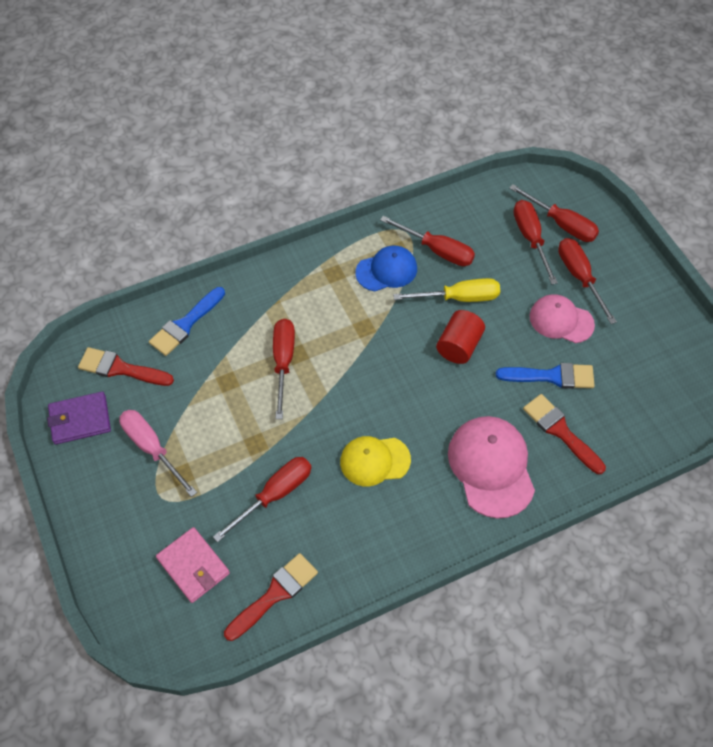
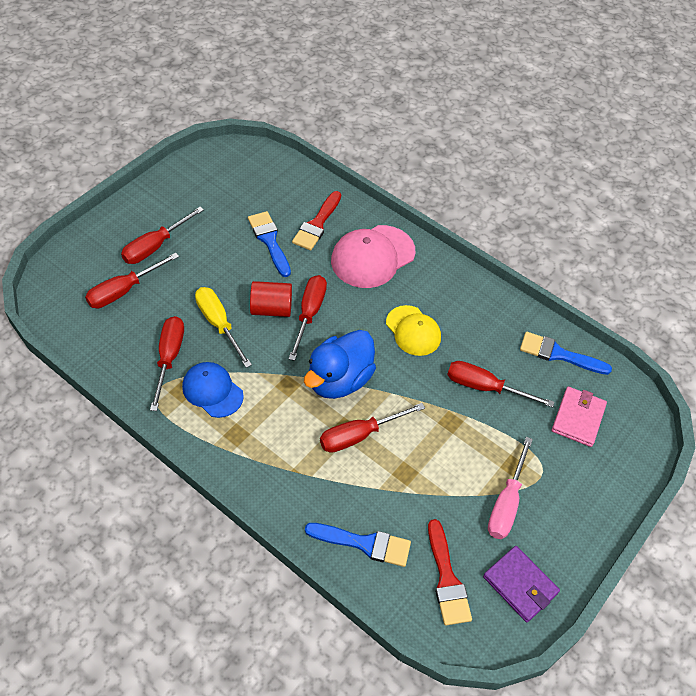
camera: 120 degrees left, 5 degrees down
red brush [224,553,318,641] -> blue brush [520,332,612,375]
red screwdriver [510,184,599,242] -> red screwdriver moved to [288,275,327,361]
pink cap [530,294,595,343] -> none
none -> blue duck [304,330,376,399]

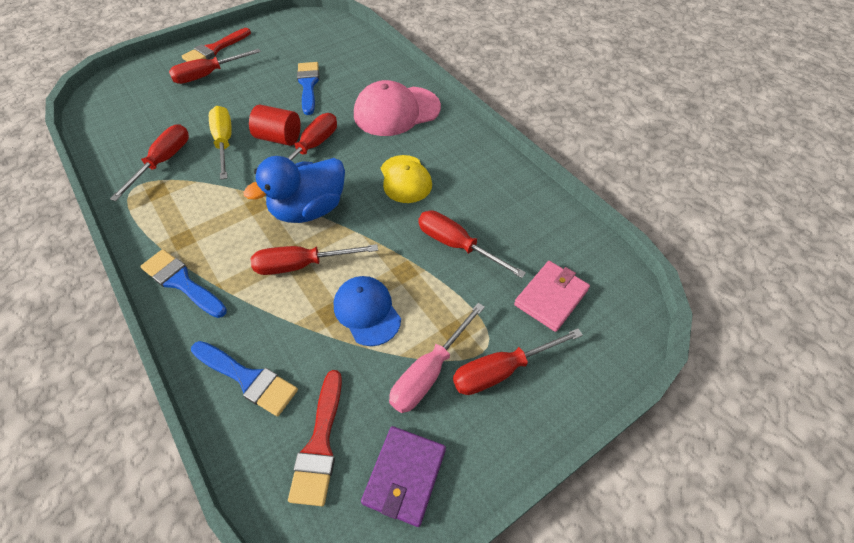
camera: 20 degrees right, 0 degrees up
red screwdriver [85,253,179,308] -> red screwdriver moved to [453,328,583,395]
blue cap [182,362,244,418] -> blue cap moved to [334,276,401,346]
red brush [292,191,341,250] -> red brush moved to [182,28,251,62]
purple wallet [483,546,560,622] -> purple wallet turned 45 degrees clockwise [361,426,446,527]
blue brush [520,332,612,375] -> blue brush moved to [140,249,227,318]

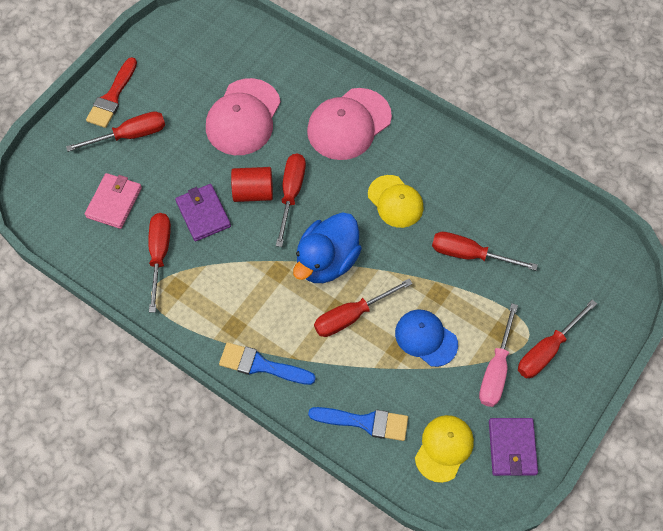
camera: 20 degrees left, 10 degrees up
red screwdriver [169,49,261,84] -> red screwdriver turned 150 degrees counterclockwise [66,111,165,152]
yellow screwdriver [209,106,232,180] -> purple wallet [175,184,231,242]
red brush [288,370,342,506] -> yellow cap [415,415,474,483]
blue brush [297,62,319,115] -> pink cap [206,78,281,155]
pink wallet [514,261,590,332] -> pink wallet moved to [85,173,142,229]

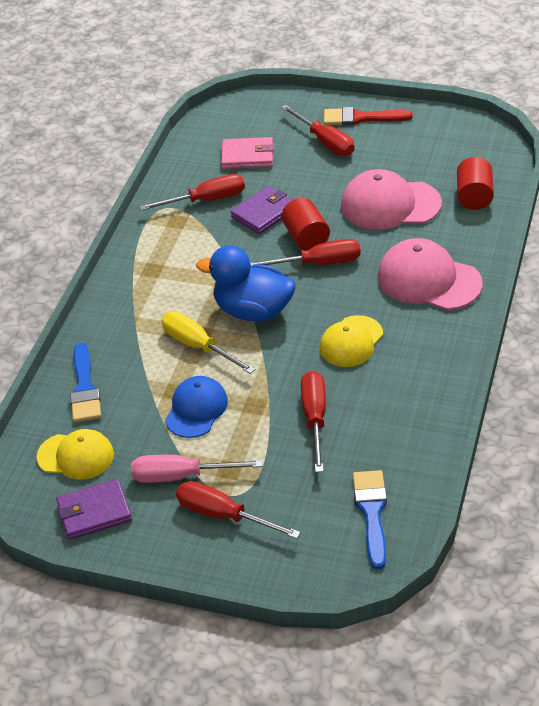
camera: 75 degrees right, 20 degrees down
blue brush [219,342,316,385] -> blue brush moved to [353,470,387,570]
red screwdriver [314,279,413,337] -> yellow screwdriver [161,312,255,374]
none -> red cylinder [457,157,494,210]

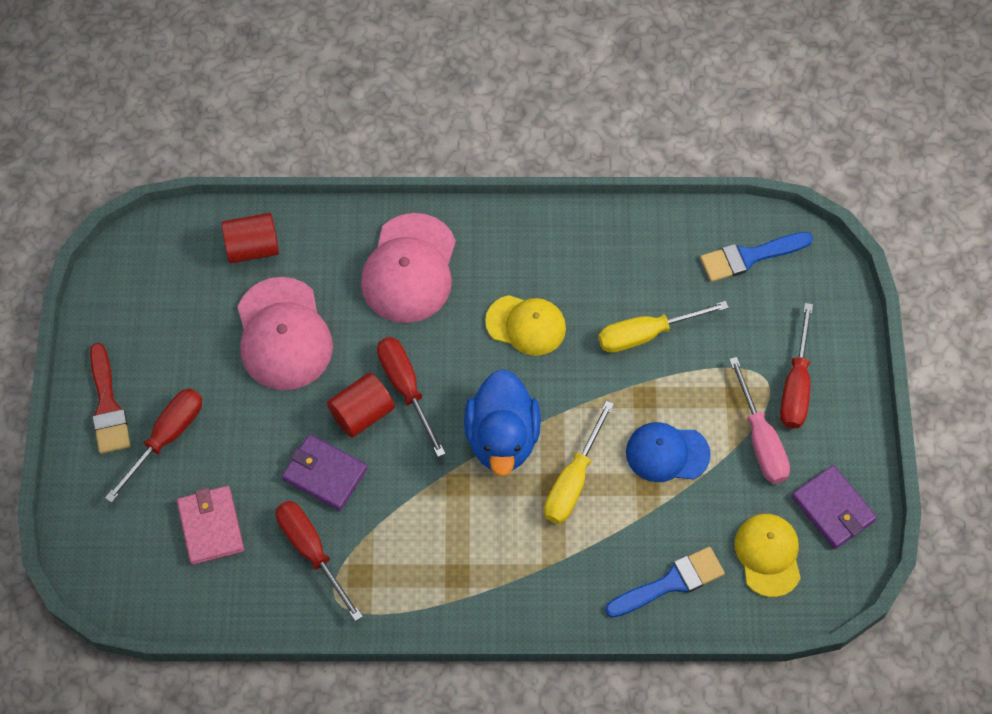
camera: 110 degrees left, 20 degrees up
red screwdriver [301,371,326,473] -> yellow screwdriver [598,301,729,353]

